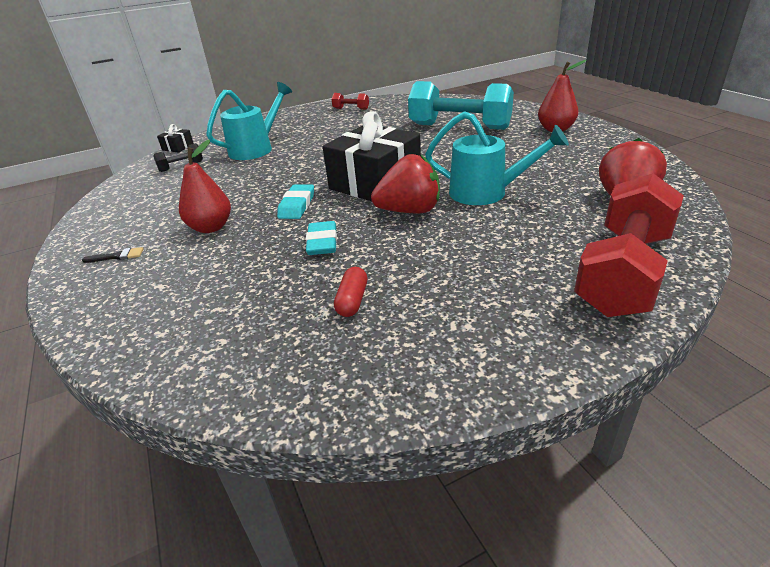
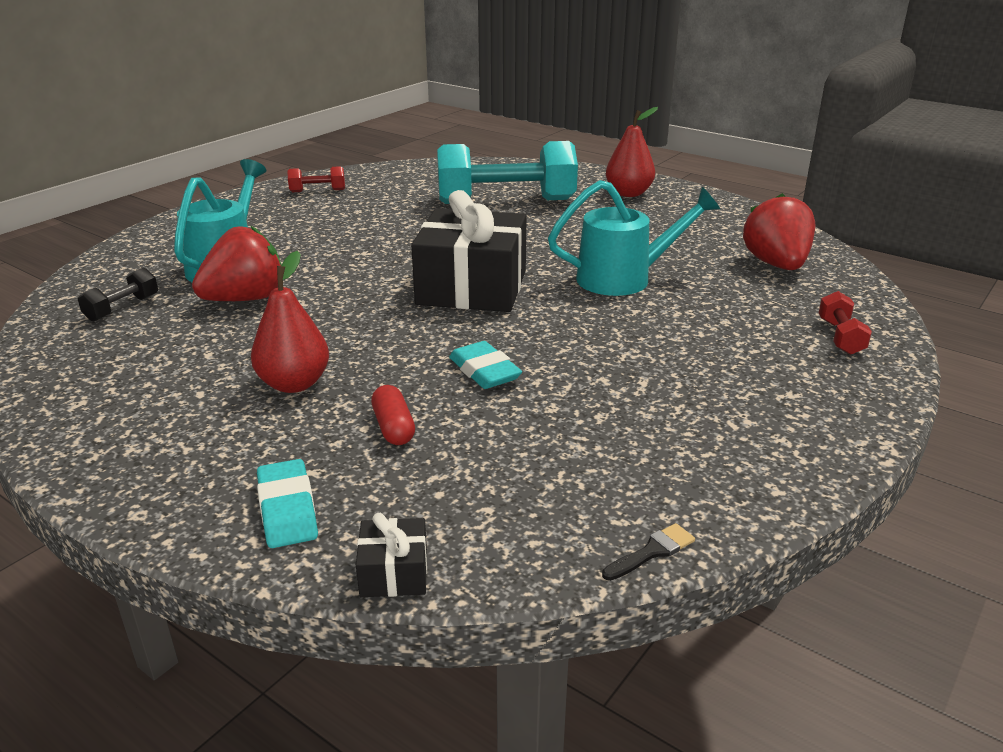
camera: 30 degrees left, 5 degrees down
black brush [82,247,144,263] -> black brush moved to [602,523,695,581]
black gift [157,124,194,152] -> black gift moved to [356,513,427,597]
turquoise eraser [277,185,314,219] -> turquoise eraser moved to [257,459,318,548]
red capsule [334,267,367,317] -> red capsule moved to [371,385,415,445]
red strawberry [371,154,440,213] -> red strawberry moved to [192,226,281,301]
red dumbbell [574,173,684,317] -> red dumbbell [819,291,872,355], size x0.42

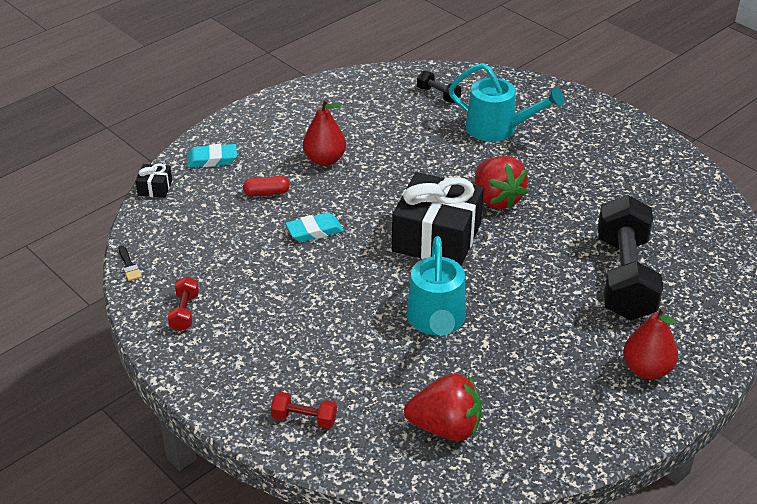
camera: 100 degrees right, 10 degrees up
red strawberry [192,226,281,301] -> red strawberry moved to [475,156,528,209]
red dumbbell [288,166,345,192] -> red dumbbell moved to [168,276,199,331]
turquoise dumbbell [437,141,578,204] -> black dumbbell [598,195,663,320]

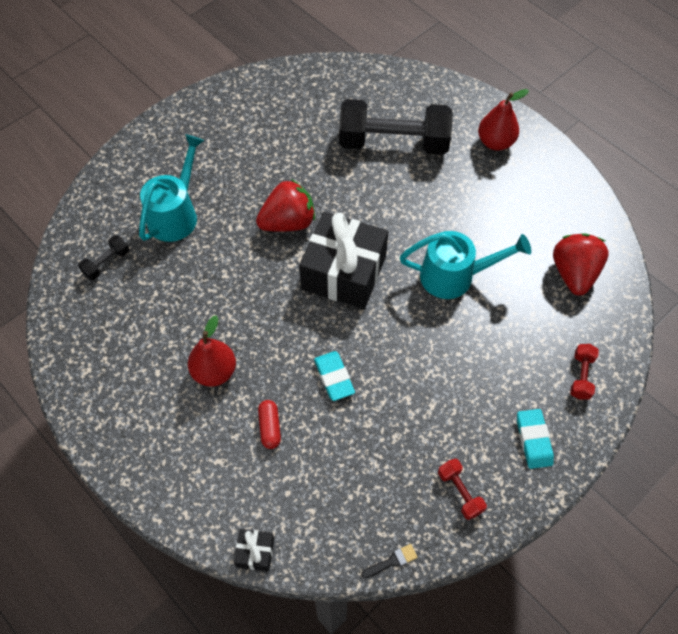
camera: 90 degrees left, 20 degrees up
red dumbbell [168,276,199,331] -> red dumbbell turned 60 degrees clockwise [438,458,487,520]
turquoise eraser [187,144,237,168] -> turquoise eraser moved to [517,409,554,469]

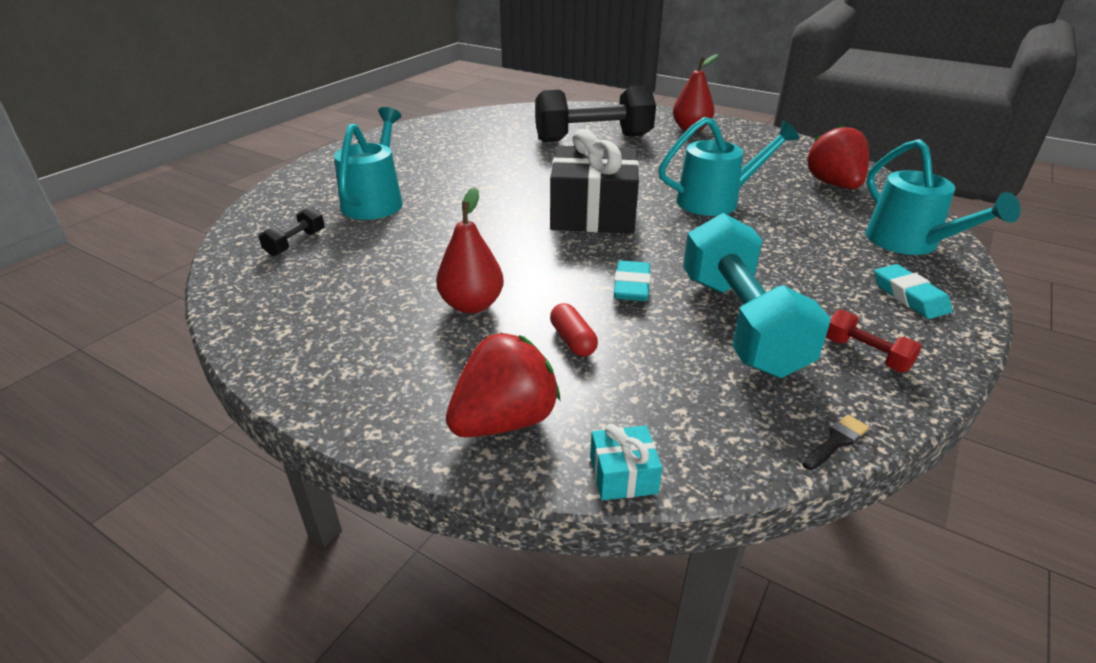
camera: 15 degrees left, 25 degrees down
black gift [234,529,274,571] -> turquoise gift [590,424,662,500]
red strawberry [256,179,315,232] -> red strawberry moved to [446,333,560,437]
turquoise eraser [314,351,355,401] -> turquoise eraser turned 45 degrees clockwise [614,261,651,301]
red dumbbell [570,344,599,399] -> turquoise watering can [866,139,1021,255]
none -> turquoise dumbbell [683,213,831,378]

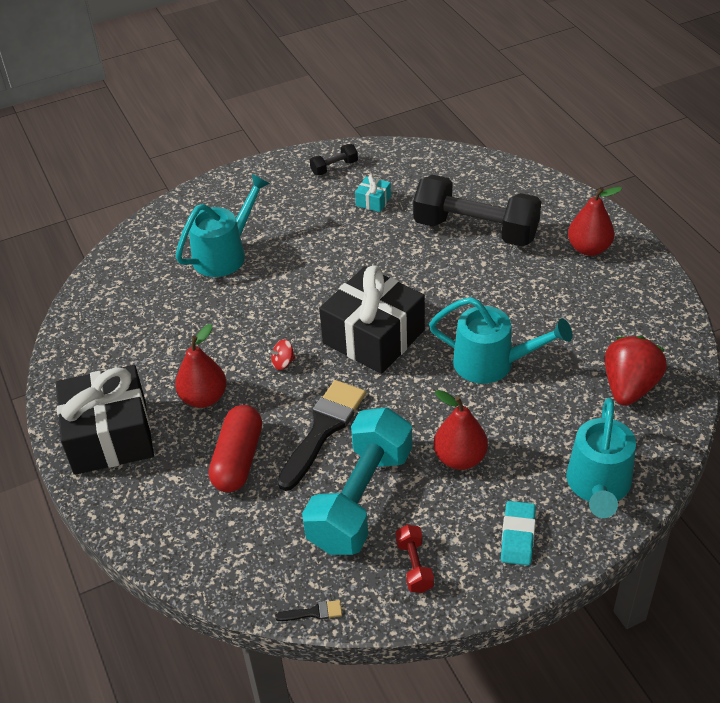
camera: 35 degrees right, 10 degrees up
black dumbbell [258,206,325,256] -> black dumbbell moved to [310,144,358,176]
red strawberry [446,333,560,437] -> none
red capsule [550,303,598,357] -> red capsule [209,405,262,492], size x1.81
turquoise gift [590,424,662,500] -> turquoise gift moved to [355,175,391,212]
turquoise eraser [614,261,651,301] -> black brush [277,380,366,491]
none -> black gift [56,365,154,475]
none -> red spinning top [268,339,295,370]
none -> red pear [434,390,488,470]

